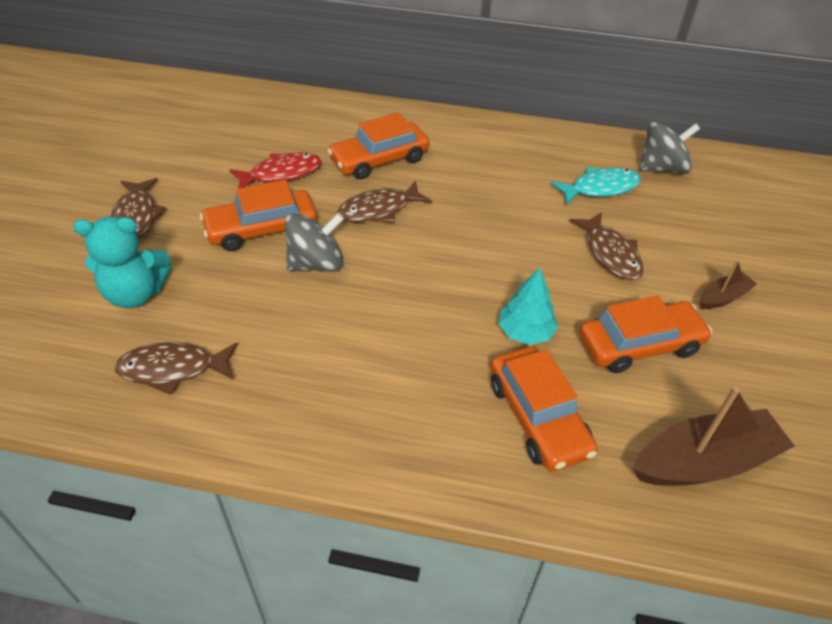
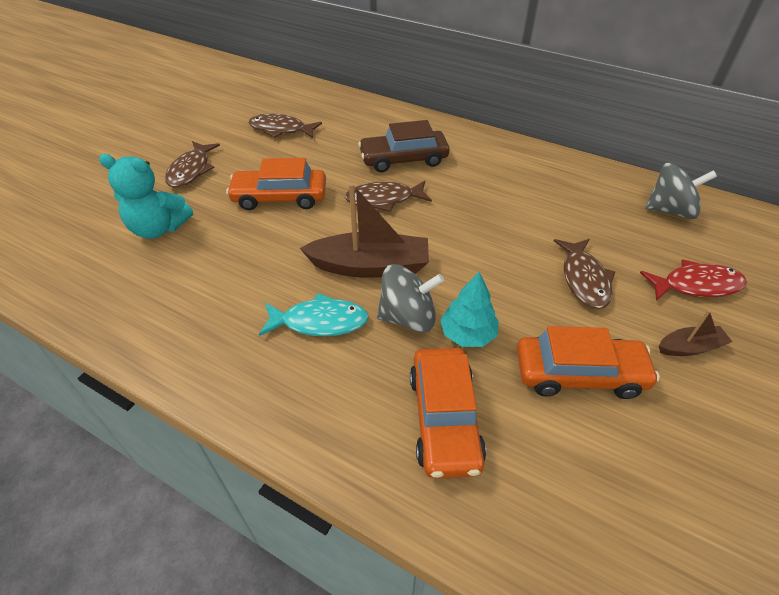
camera: 20 degrees right, 0 degrees up
brown fish [115,342,238,395] -> brown fish moved to [249,113,322,138]
red fish [229,152,322,189] -> red fish moved to [640,259,747,301]
grey spinning top [285,213,344,272] -> grey spinning top moved to [377,264,444,333]
orange car [327,113,429,180] -> brown car [358,120,449,172]
turquoise fish [551,167,641,205] -> turquoise fish moved to [259,293,369,336]
brown boat [633,386,795,486] -> brown boat moved to [300,183,429,278]

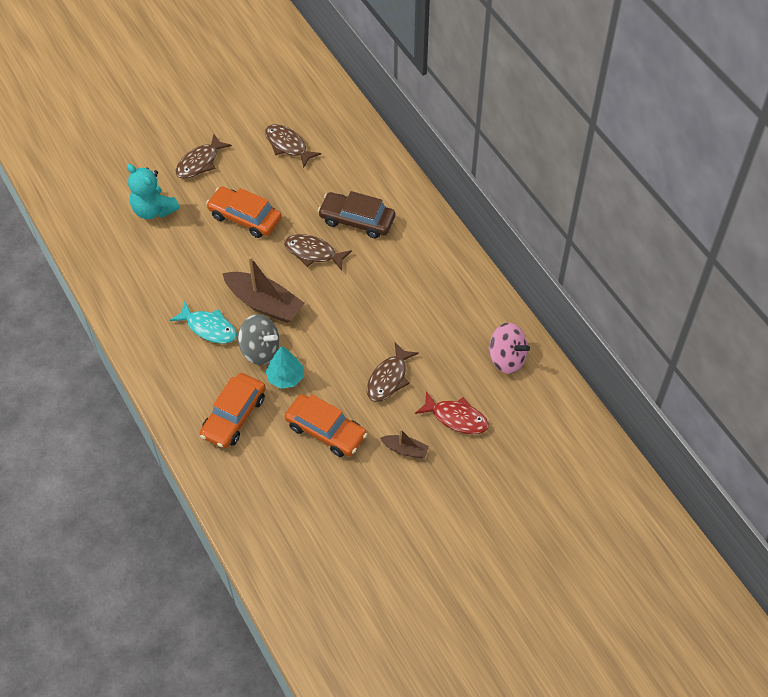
camera: 30 degrees right, 10 degrees up
grey spinning top [645,163,717,219] -> pink spinning top [488,323,530,374]

